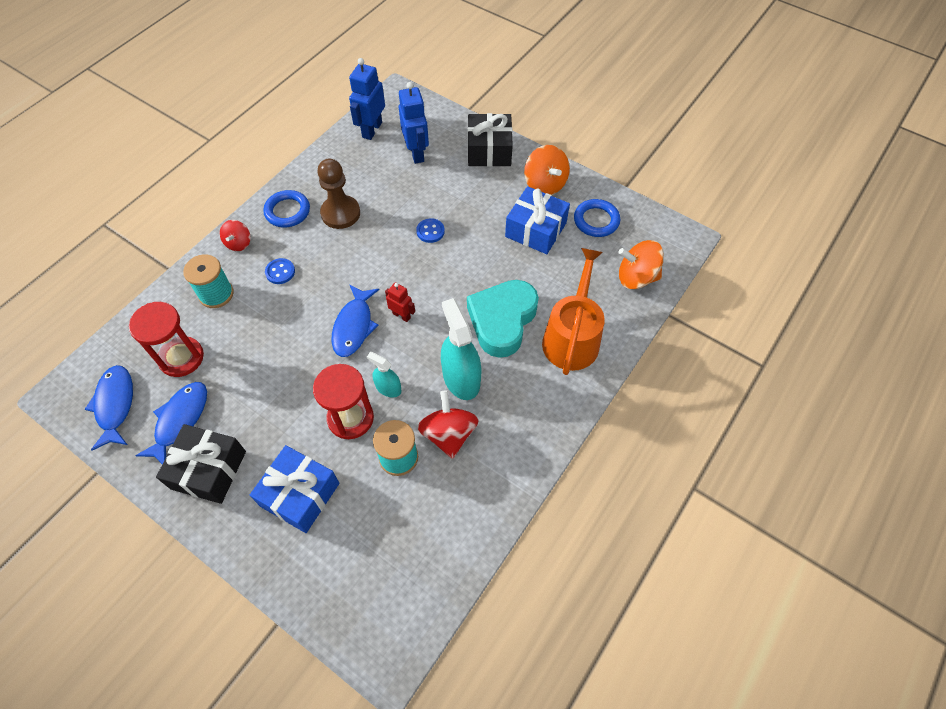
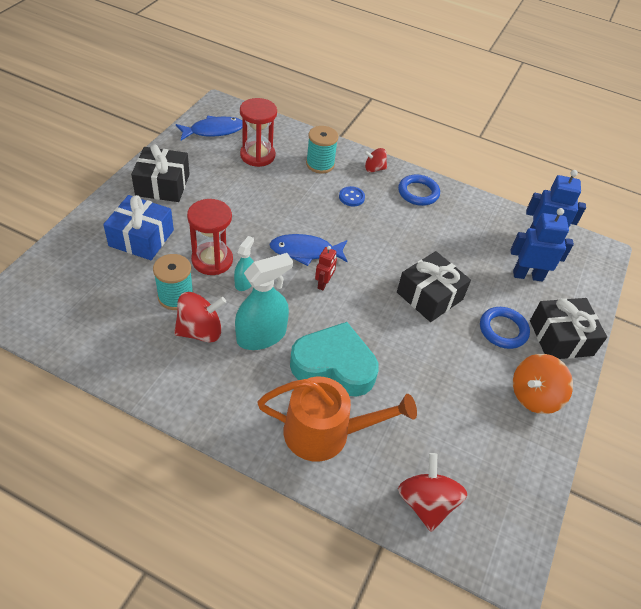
camera: 75 degrees right, 10 degrees down
blue fish [135,382,207,464] -> none
brown pawn [318,159,360,229] -> none
blue robot [399,82,429,164] -> blue robot turned 150 degrees counterclockwise [510,208,574,282]
blue button [416,218,445,243] -> black gift [397,251,471,322]
blue gift [505,186,570,254] -> none
blue ring [574,199,620,237] -> blue ring moved to [480,307,530,349]
orange spinning top [619,240,664,289] -> red spinning top [398,453,467,532]

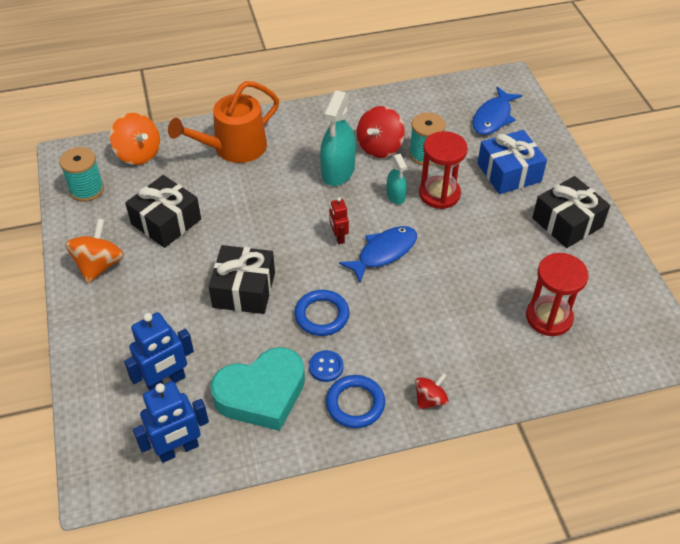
camera: 145 degrees right, 0 degrees up
blue fish [176,116,242,140] -> blue fish moved to [472,87,522,135]
turquoise heart [290,322,379,397] -> turquoise heart moved to [210,347,305,431]
turquoise spool [306,126,339,173] -> turquoise spool moved to [59,147,104,202]
blue button [339,186,365,207] -> blue button moved to [309,350,344,382]
red spinning top [398,453,467,532] -> orange spinning top [110,113,160,165]
blue ring [480,307,530,349] -> blue ring moved to [294,290,350,336]
black gift [530,298,607,359] -> black gift moved to [125,175,201,248]

